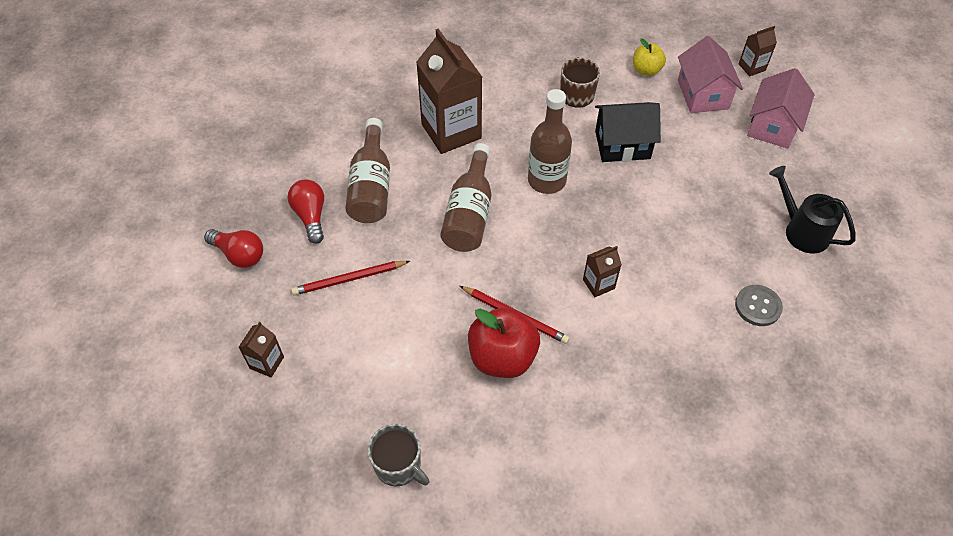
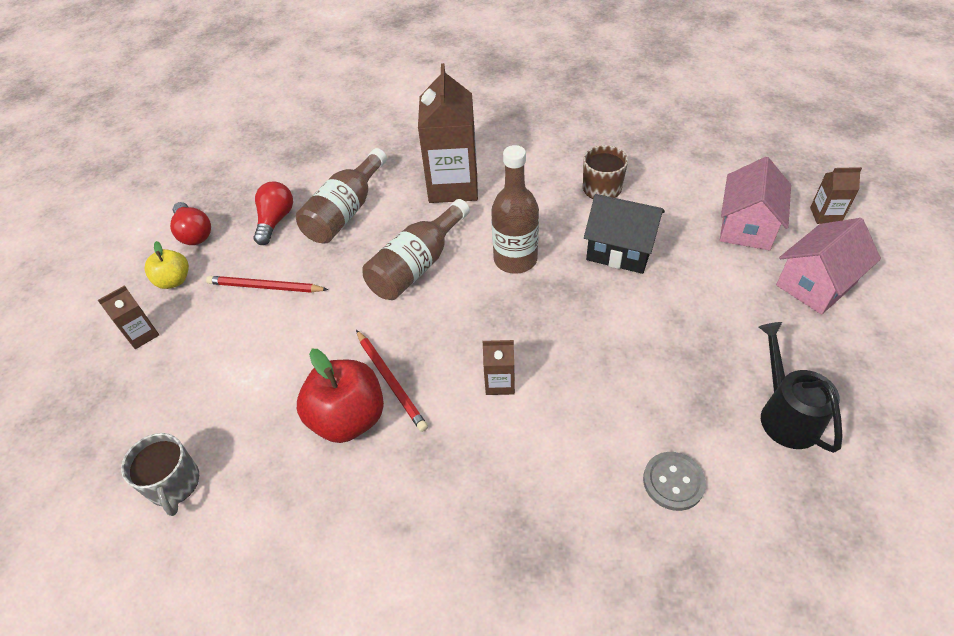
camera: 30 degrees right, 5 degrees down
yellow apple [633,38,666,76] -> yellow apple moved to [145,241,189,289]

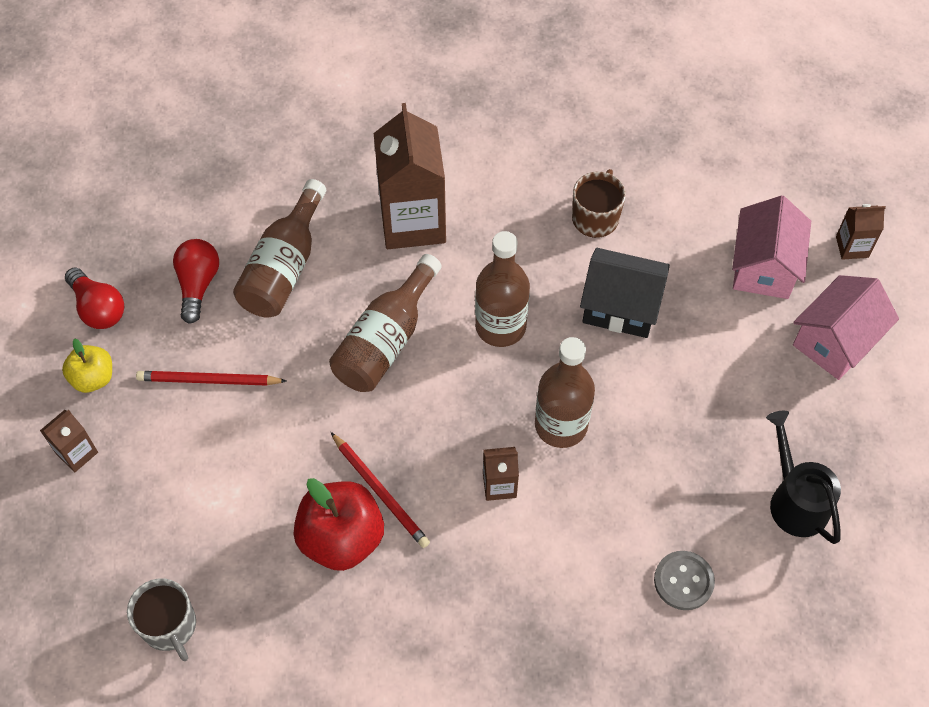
camera: 10 degrees left, 10 degrees up
none -> brown bottle [535,337,595,448]

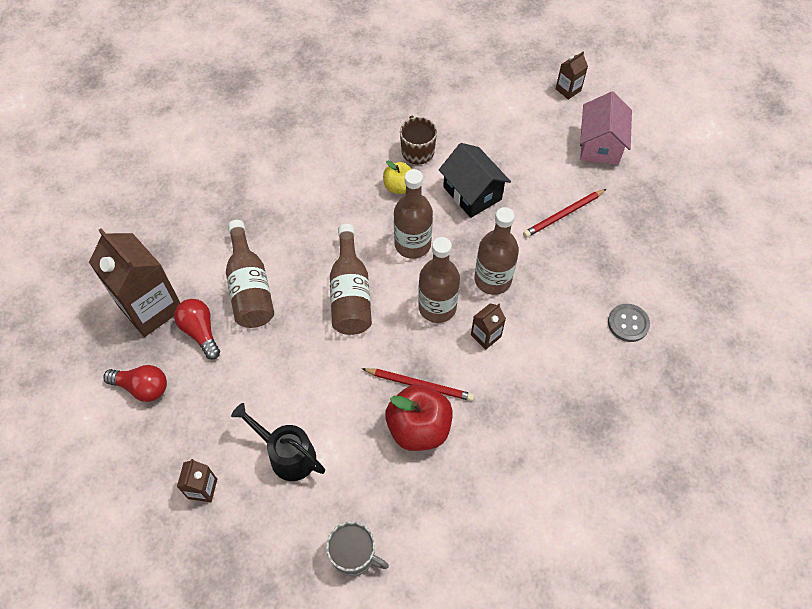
camera: 35 degrees left, 0 degrees up
yellow apple [62,338,112,393] -> yellow apple moved to [383,160,412,194]
red pencil [136,371,286,386] -> red pencil moved to [523,189,606,238]
brown carton [374,103,446,249] -> brown carton moved to [89,228,180,337]
black house [580,248,670,338] -> black house turned 75 degrees clockwise [439,143,511,218]
pink house [732,196,811,299] -> none
black watering can [766,411,841,544] -> black watering can moved to [231,403,325,481]
none -> brown bottle [418,237,460,323]

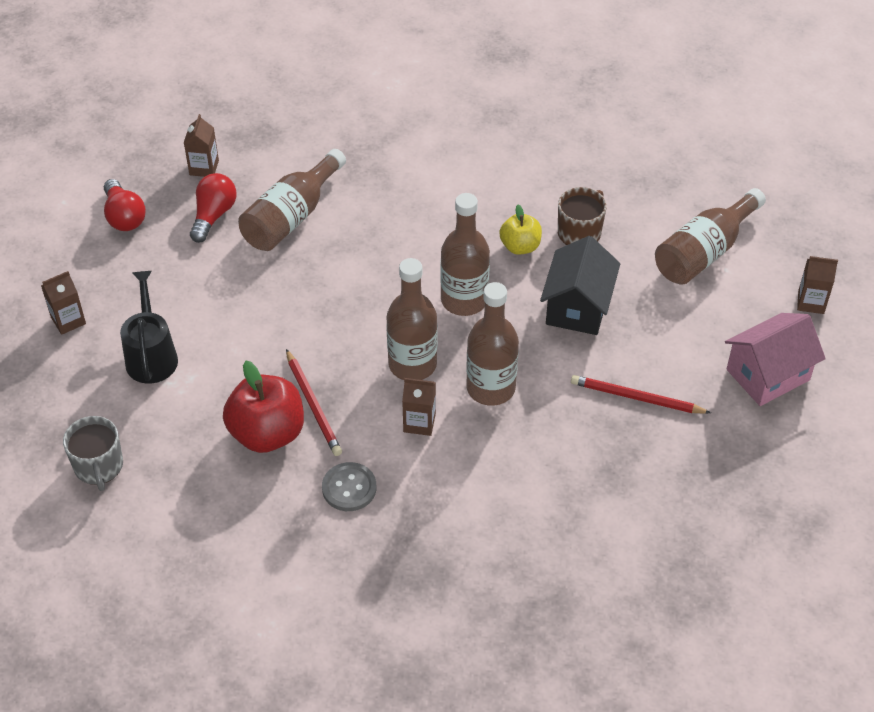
camera: 50 degrees right, 10 degrees down
brown carton [89,228,180,337] -> brown carton [184,114,219,177], size x0.46
brown bottle [330,224,372,335] -> brown bottle moved to [655,188,766,284]
grey button [608,304,650,342] -> grey button moved to [322,462,376,511]

